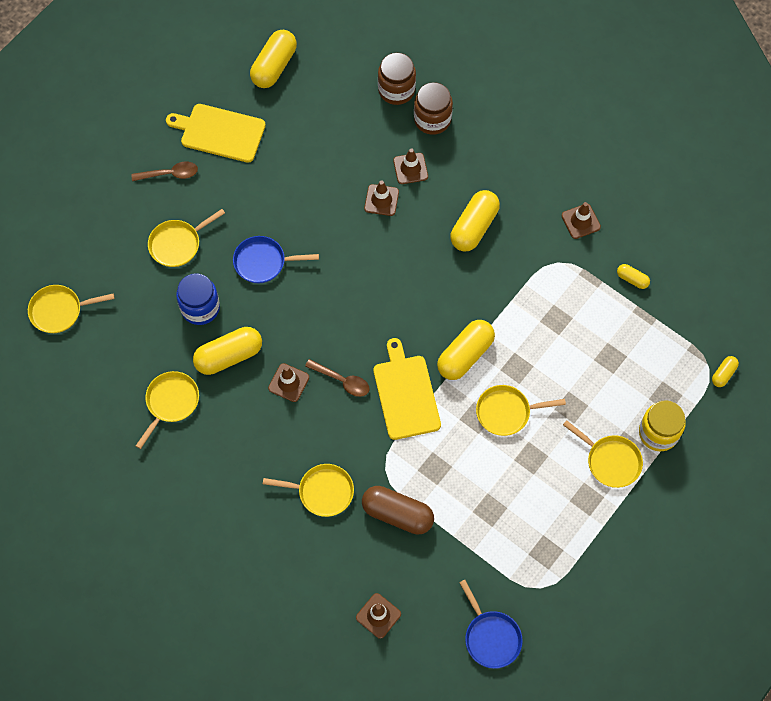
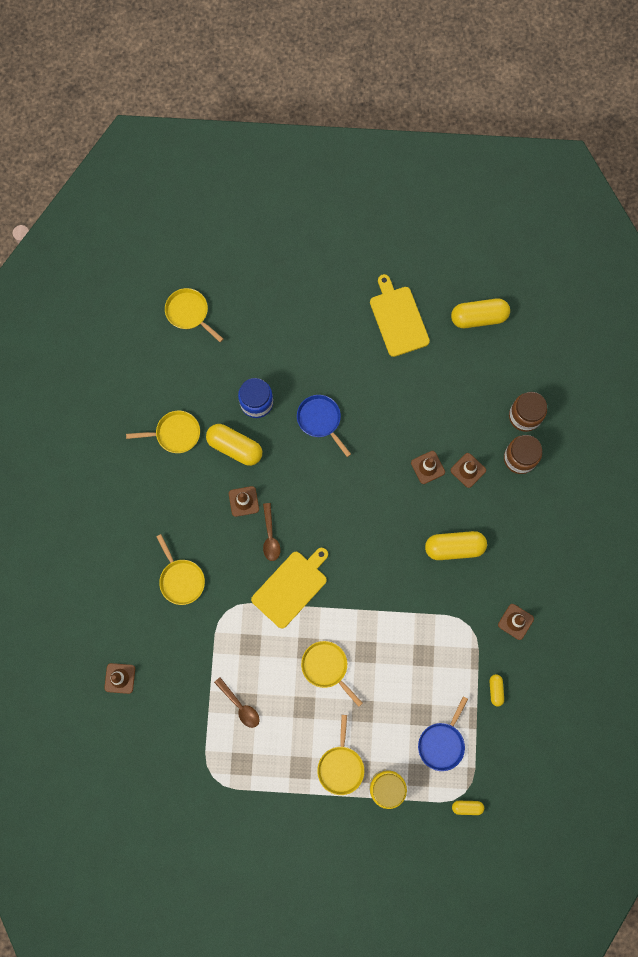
camera: 55 degrees right, 10 degrees up
brown spoon [131,162,198,181] -> brown spoon moved to [214,677,260,728]
yellow pan [148,209,225,267] -> none
brown capsule [362,486,434,535] -> none
yellow capsule [437,320,495,380] -> none
blue pan [459,580,523,669] -> blue pan moved to [418,697,468,771]

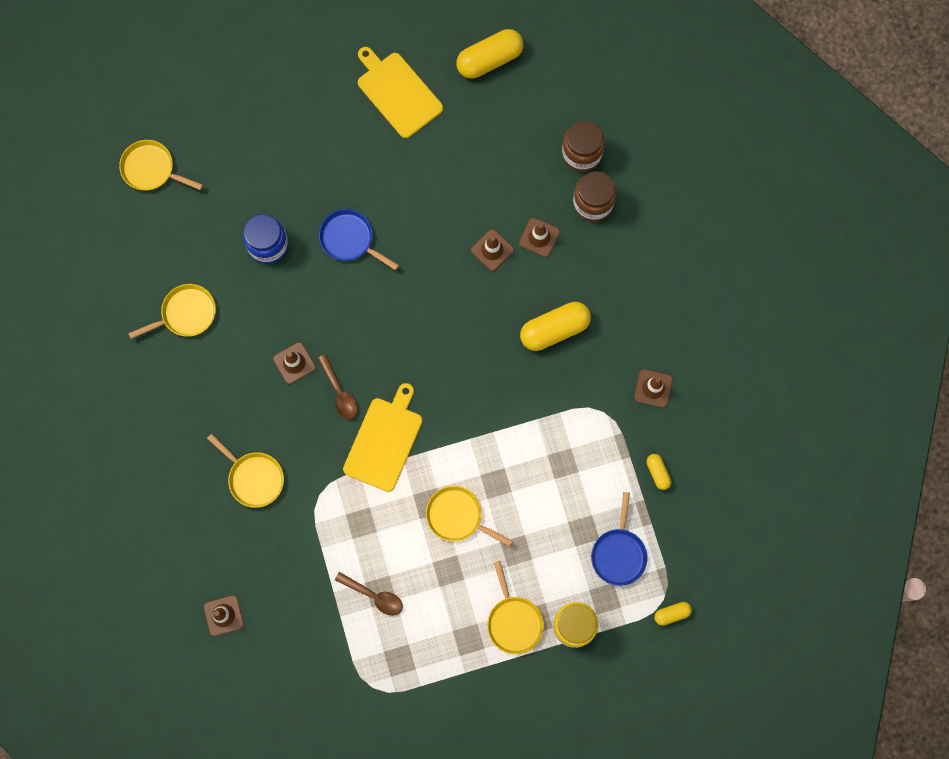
camera: 20 degrees left, 0 degrees up
yellow capsule [206,424,262,466] -> none

